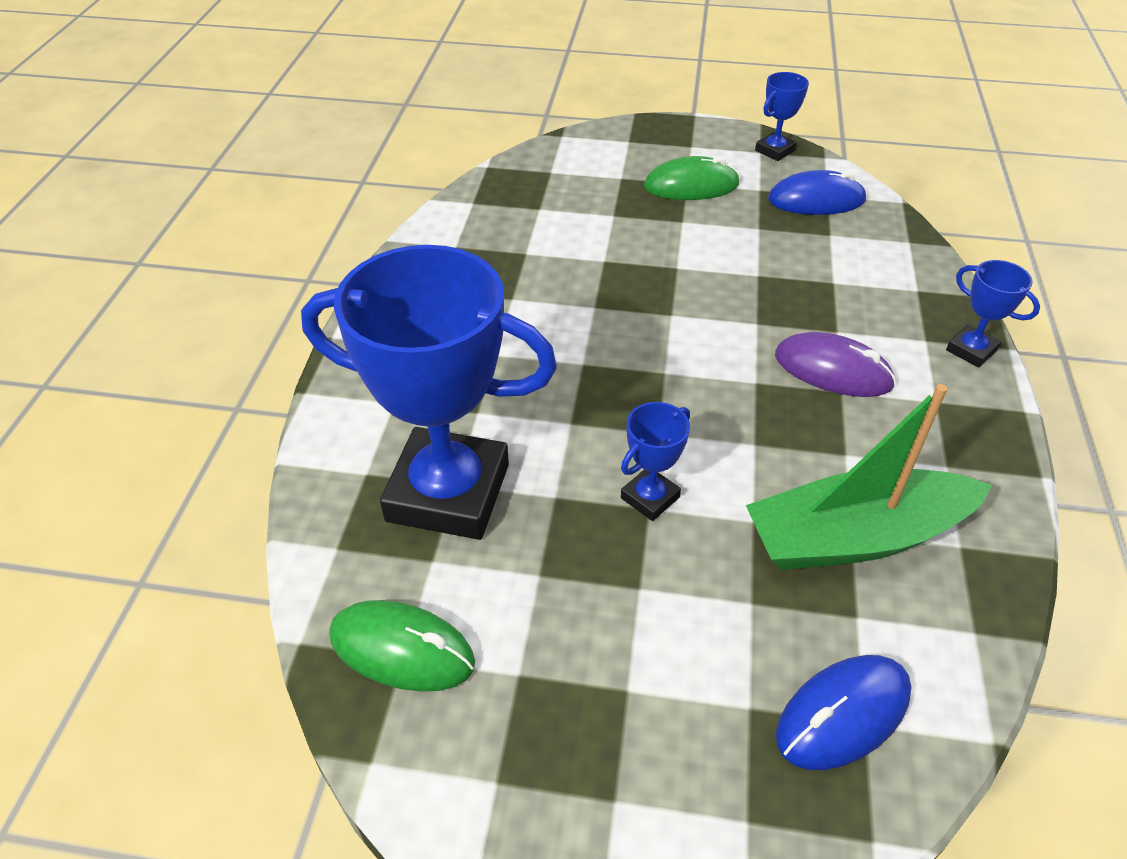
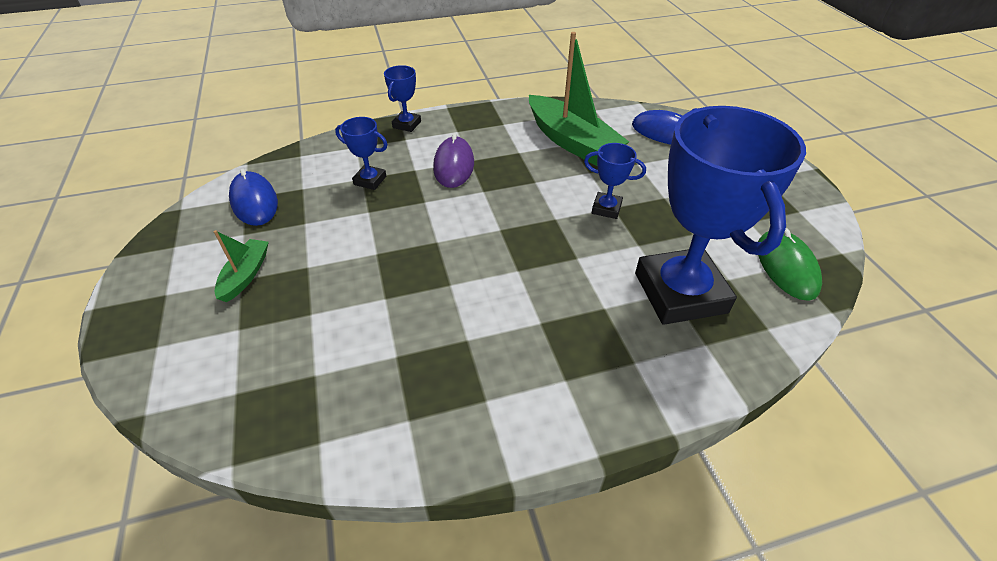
camera: 115 degrees left, 0 degrees up
green mouse [644,156,740,200] -> green boat [214,230,269,302]
blue trophy [755,72,809,161] -> blue trophy moved to [335,117,388,190]

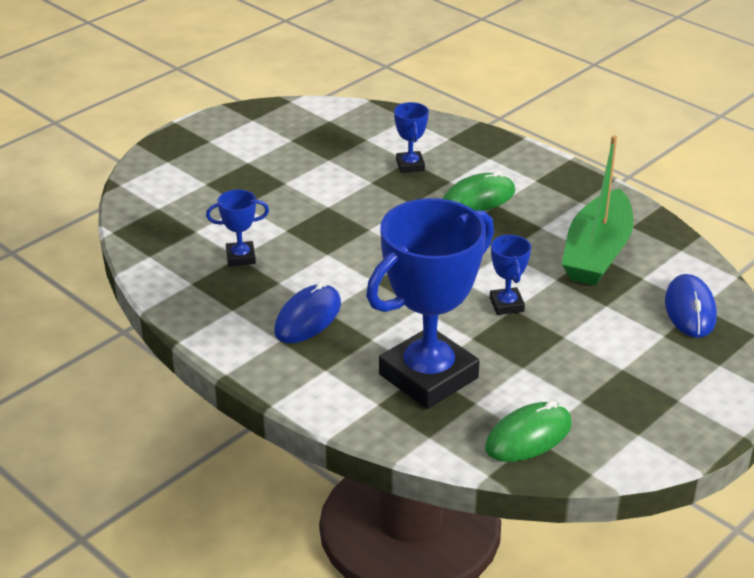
camera: 60 degrees right, 10 degrees down
green boat [214,230,269,302] -> none
blue mouse [229,168,278,226] -> blue mouse moved to [274,281,341,343]
blue trophy [384,65,421,132] -> blue trophy moved to [206,189,269,266]
purple mouse [433,133,474,188] -> green mouse [443,171,515,211]

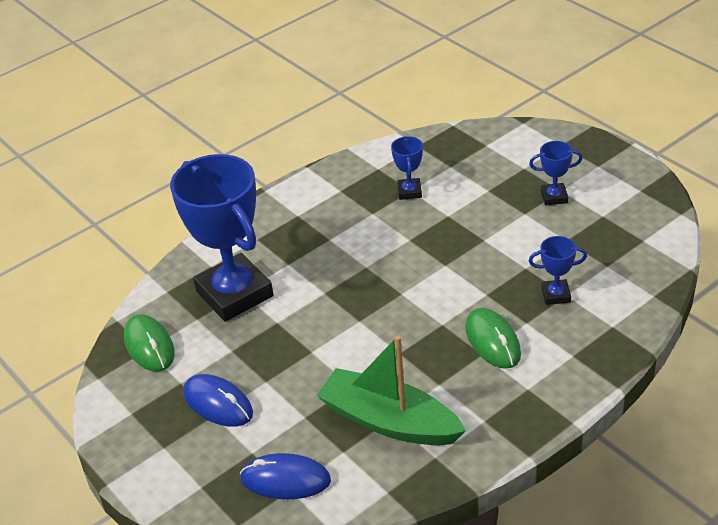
camera: 100 degrees right, 5 degrees up
blue mouse [274,281,341,343] -> blue mouse moved to [183,374,253,427]
blue trophy [490,235,531,315] -> blue trophy moved to [529,141,583,206]

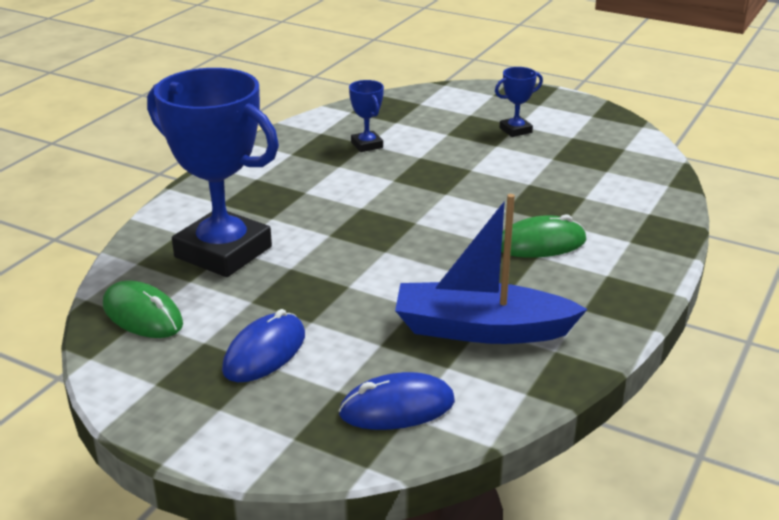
camera: 25 degrees left, 10 degrees down
blue mouse [183,374,253,427] -> blue mouse turned 75 degrees counterclockwise [222,309,305,382]
green boat [316,335,466,446] -> blue boat [395,194,588,344]
green mouse [465,308,521,369] -> green mouse turned 60 degrees counterclockwise [501,214,586,258]
blue trophy [529,236,587,305] -> none

